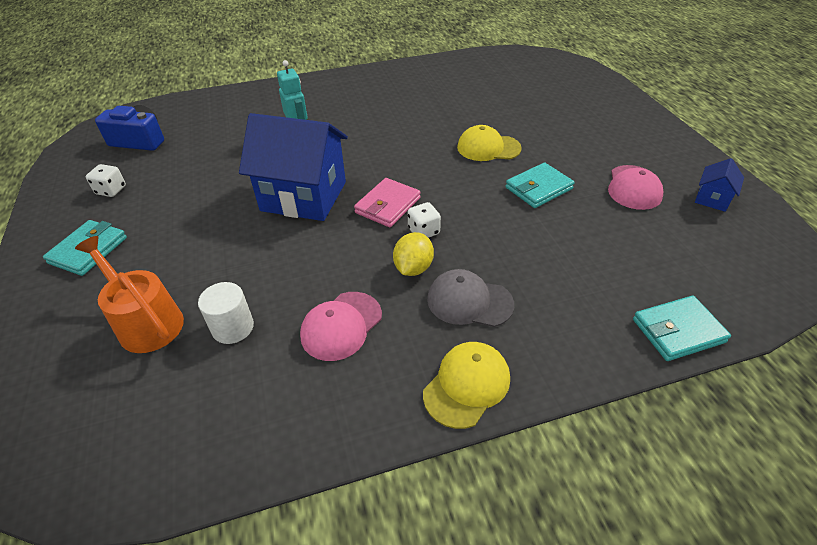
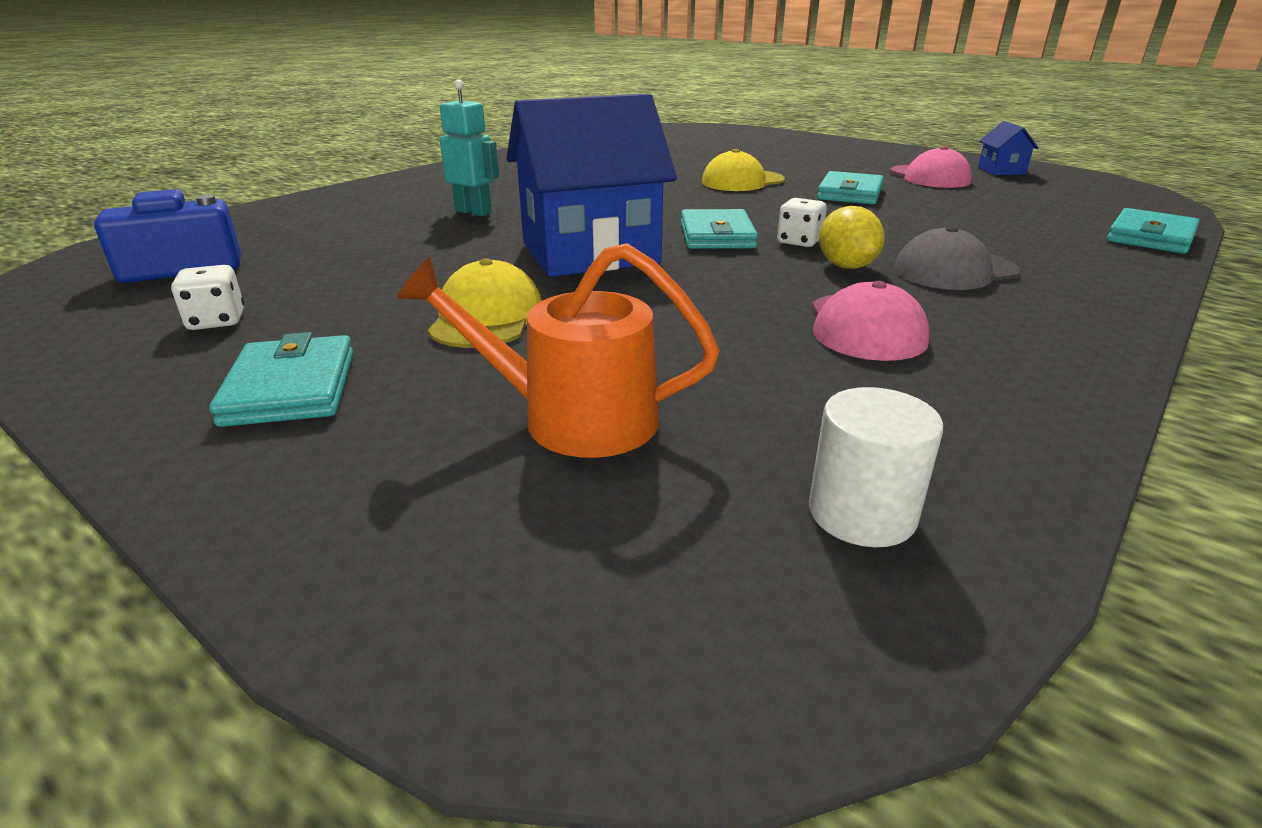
camera: 35 degrees left, 15 degrees down
white cylinder [198,282,254,344] -> white cylinder moved to [809,387,943,547]
pink wallet [354,178,421,227] -> turquoise wallet [681,209,758,249]
yellow cap [423,342,510,429] -> yellow cap moved to [427,258,542,348]

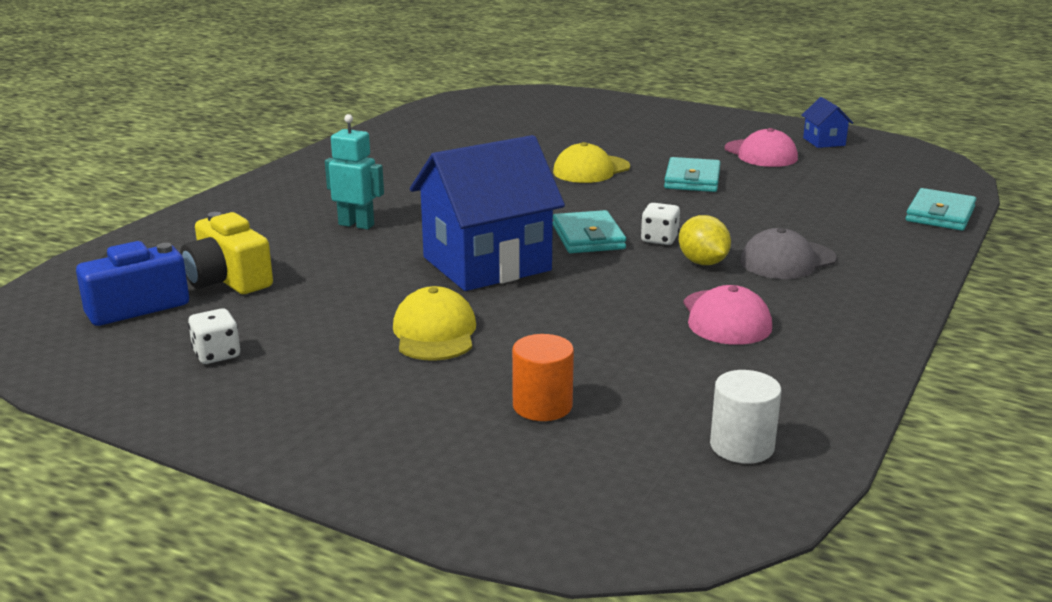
camera: 10 degrees left, 5 degrees down
turquoise wallet [209,332,354,427] -> none
orange watering can [397,243,720,458] -> orange cylinder [512,334,574,421]
none -> yellow camera [180,212,273,294]

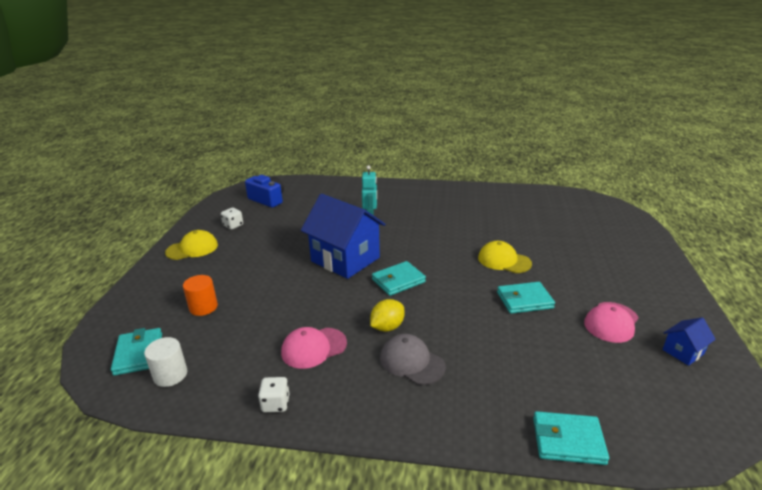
camera: 70 degrees right, 5 degrees up
yellow camera [180,212,273,294] -> none
yellow cap [393,286,476,361] -> yellow cap moved to [165,230,218,260]
white dice [641,203,680,245] -> white dice moved to [258,377,290,412]
none -> turquoise wallet [111,328,162,376]

